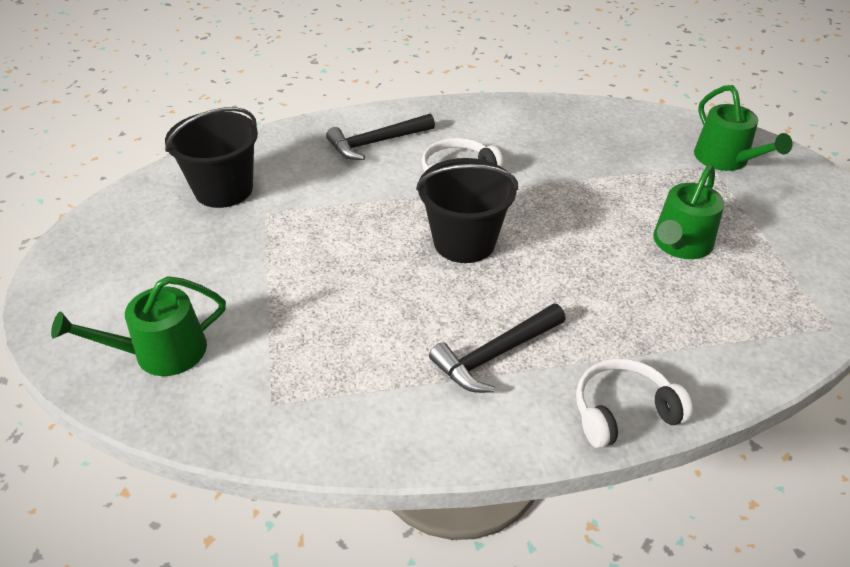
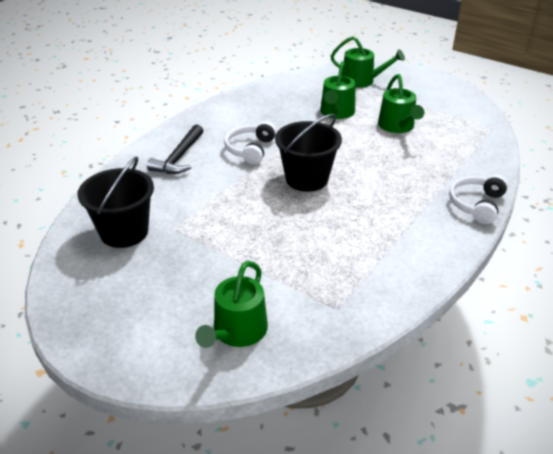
camera: 45 degrees left, 5 degrees down
black hammer [429,304,566,393] -> none
none -> green watering can [320,62,356,119]

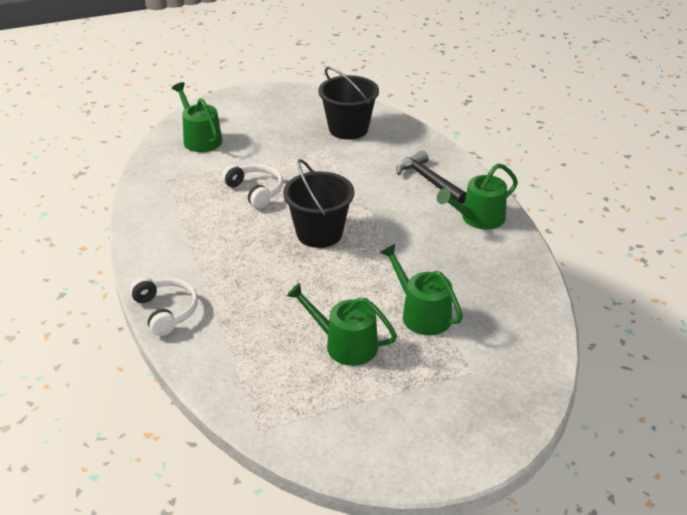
camera: 125 degrees right, 0 degrees up
white headphones [224,121,276,165] -> white headphones moved to [222,164,283,208]
green watering can [331,36,405,88] -> green watering can moved to [437,163,518,229]

